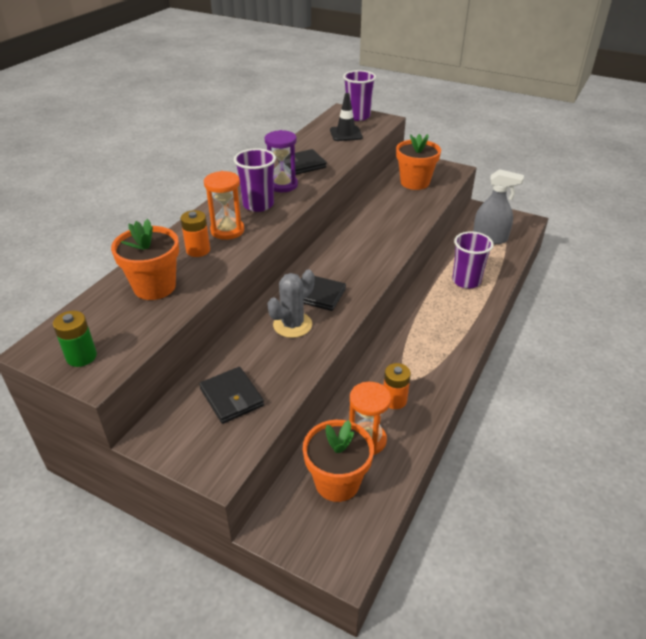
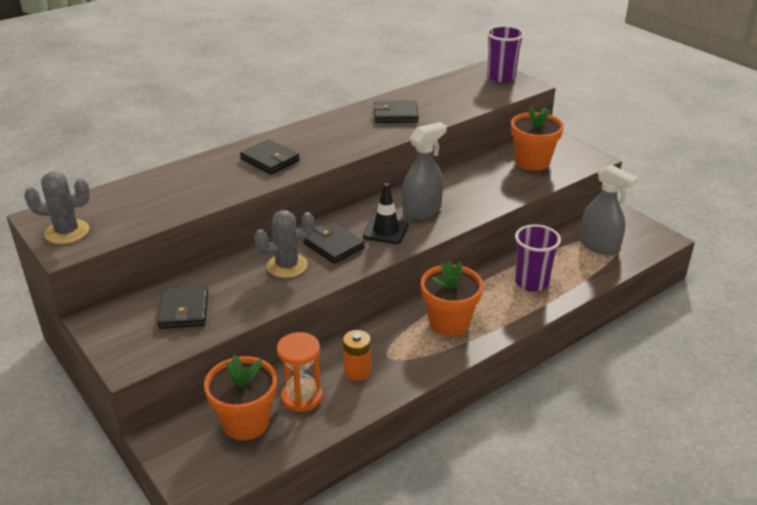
camera: 25 degrees right, 5 degrees down
green battery [53,311,97,367] -> grey cactus [24,171,90,244]
orange flower pot [111,219,179,300] -> orange flower pot moved to [421,261,483,336]
orange battery [180,210,210,257] -> none
orange hourglass [204,171,244,240] -> black wallet [240,139,300,175]
purple cup [234,148,276,212] -> none
purple hourglass [265,130,298,192] -> none
black traffic cone [330,93,363,141] -> black traffic cone moved to [363,183,409,244]
none -> grey spray bottle [402,122,447,220]

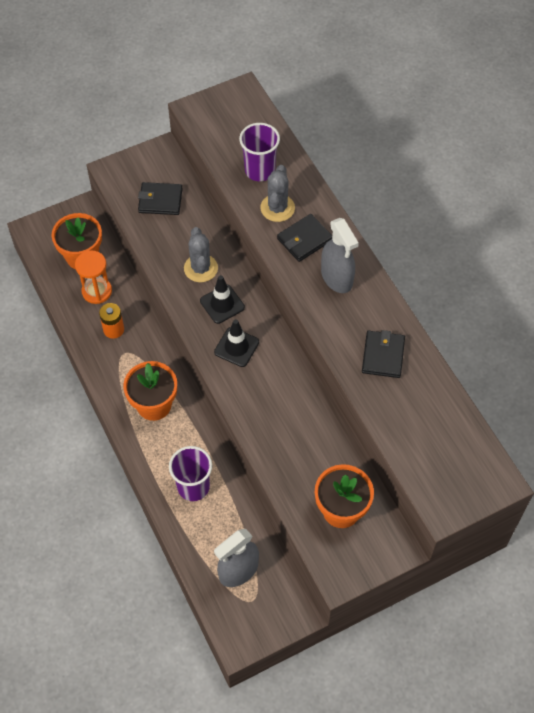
camera: 100 degrees right, 25 degrees up
grey cactus [24,171,90,244] -> grey cactus moved to [260,165,295,222]
black wallet [303,222,365,264] -> black traffic cone [200,275,245,324]
grey spray bottle [402,122,447,220] -> grey spray bottle moved to [321,218,359,293]
purple cup [486,25,524,82] -> purple cup moved to [239,123,280,181]

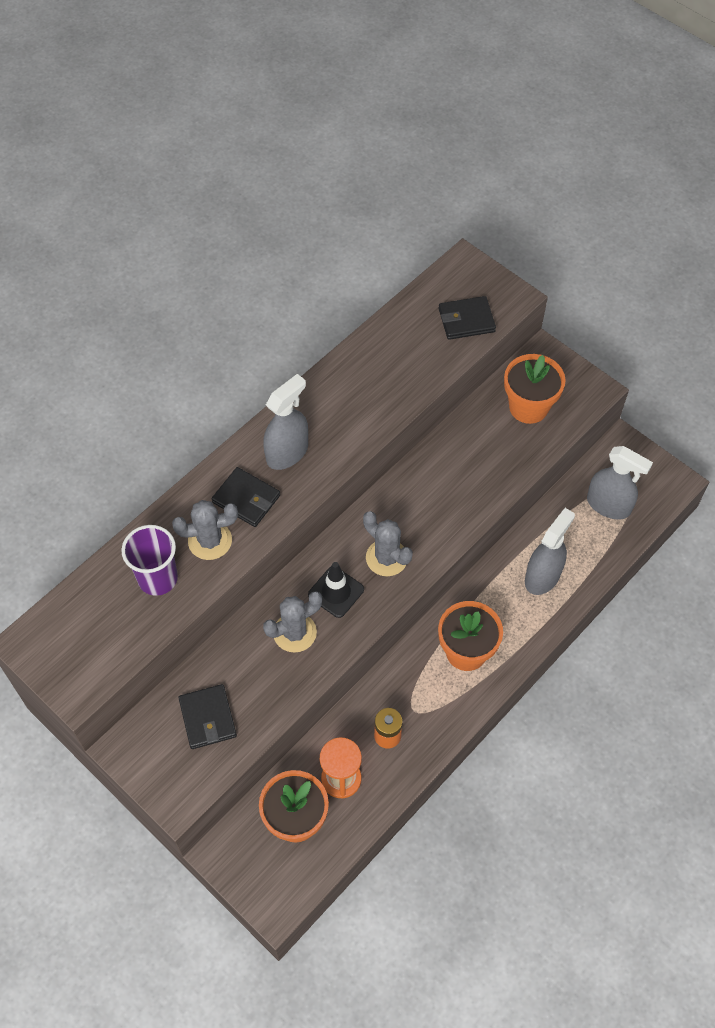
camera: 110 degrees left, 0 degrees up
purple cup [169,446,212,501] -> grey spray bottle [525,508,575,595]
black traffic cone [214,319,259,367] -> grey cactus [363,511,413,576]
black wallet [362,330,405,378] -> black wallet moved to [439,296,496,340]

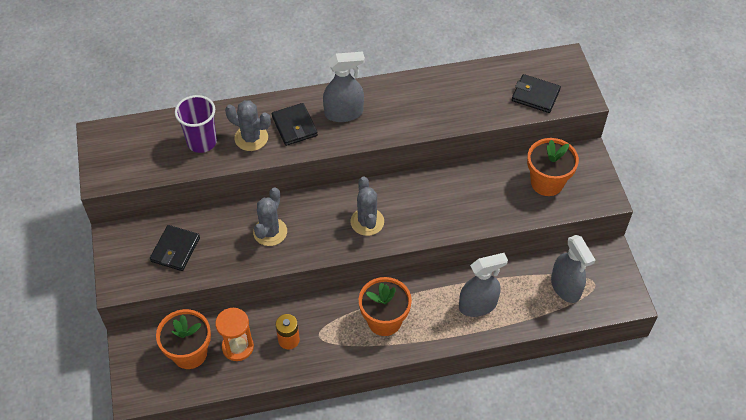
camera: 35 degrees right, 5 degrees down
grey cactus [263,591,322,653] -> grey cactus turned 75 degrees counterclockwise [253,187,287,246]
black traffic cone [308,562,364,618] -> none

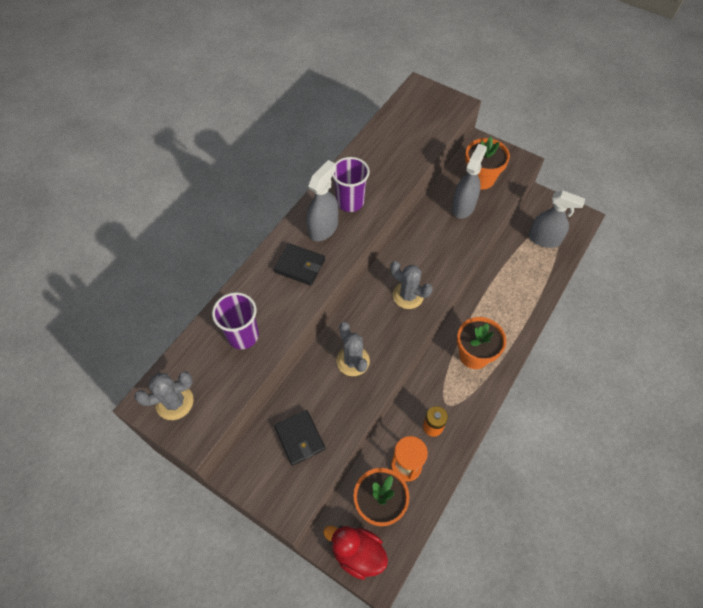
camera: 45 degrees left, 5 degrees up
grey cactus [225,100,271,151] -> grey cactus moved to [134,372,194,420]
grey spray bottle [459,253,508,317] -> grey spray bottle moved to [452,144,487,219]
black wallet [512,74,561,113] -> none
none -> red duck [323,526,388,580]
none -> purple cup [332,157,370,212]

